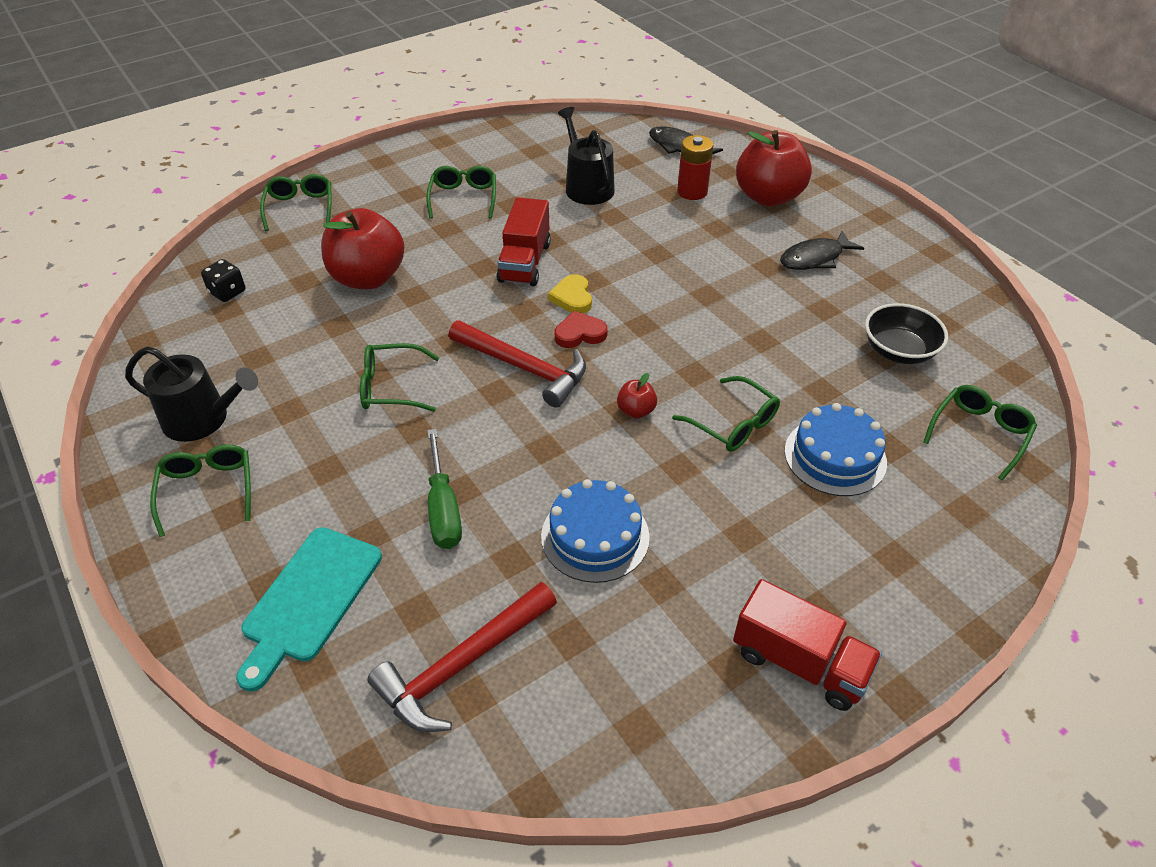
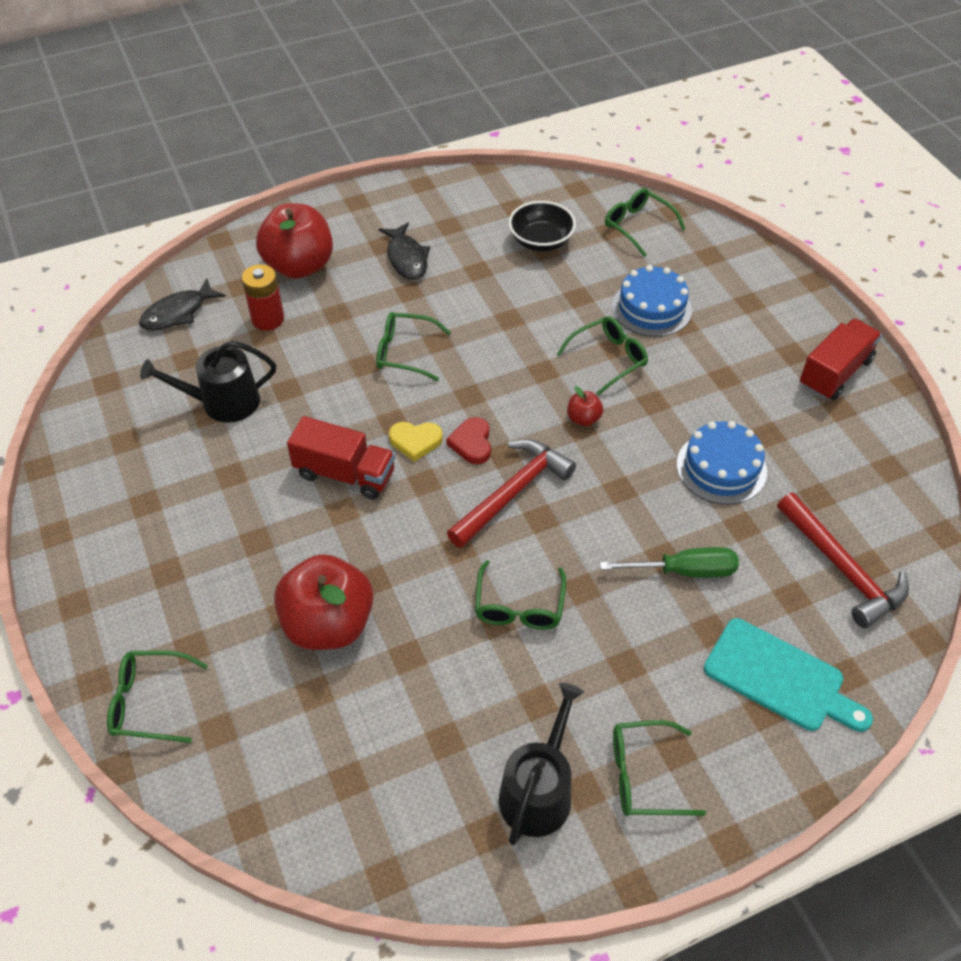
camera: 80 degrees left, 5 degrees up
black dice [201,259,246,302] -> none
green glasses [426,166,496,219] -> green glasses moved to [376,312,451,381]

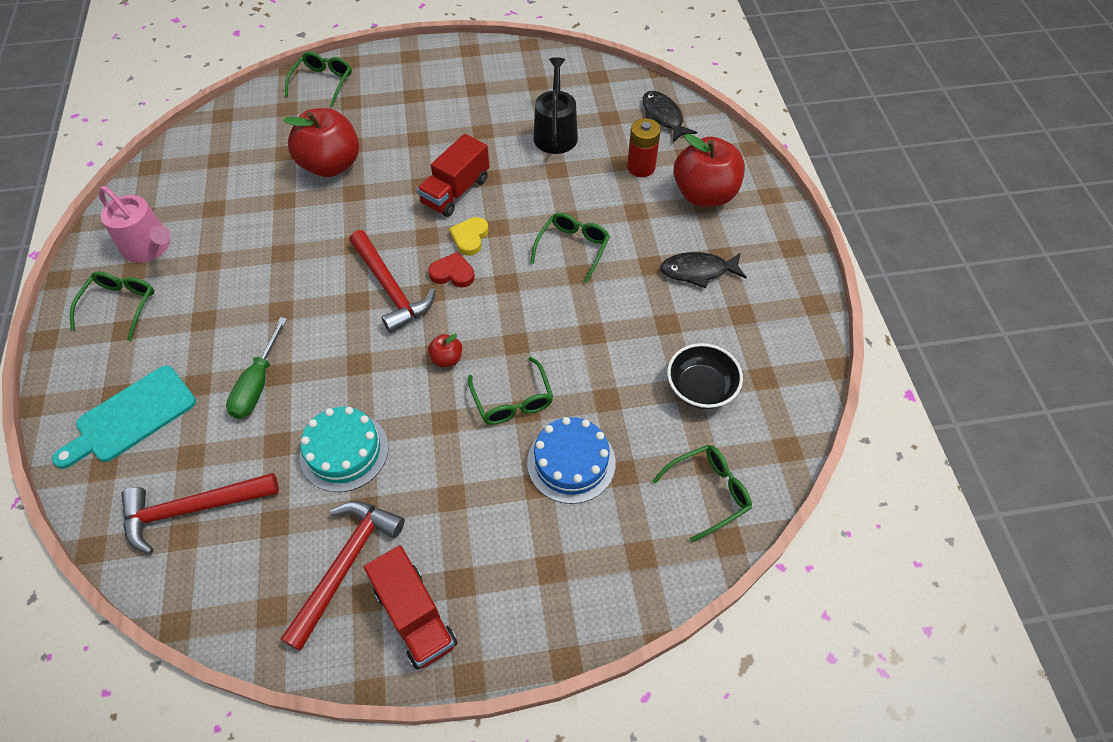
camera: 105 degrees right, 5 degrees up
green glasses [475,560,566,630] -> none
black watering can [499,683,584,846] -> pink watering can [99,186,171,263]
blue cake [677,421,767,505] -> turquoise cake [300,407,389,492]
none -> red hammer [281,501,405,651]

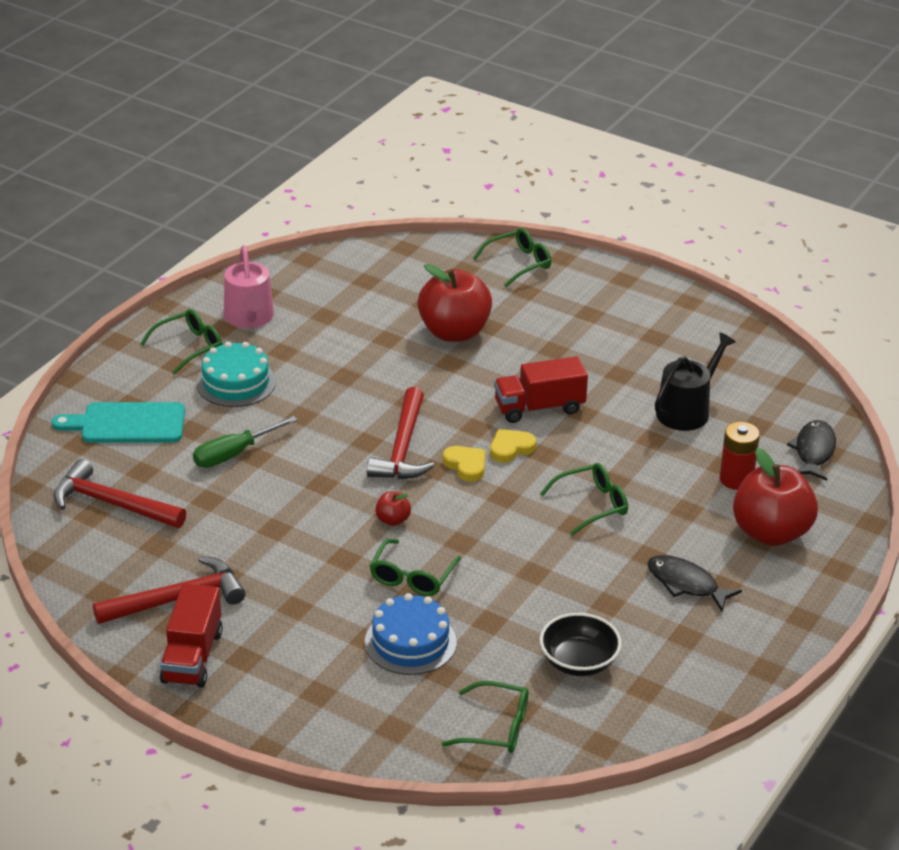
camera: 40 degrees right, 20 degrees down
turquoise cake [300,407,389,492] -> turquoise cake moved to [196,342,276,407]
red heart [428,252,475,287] -> yellow heart [443,446,485,482]

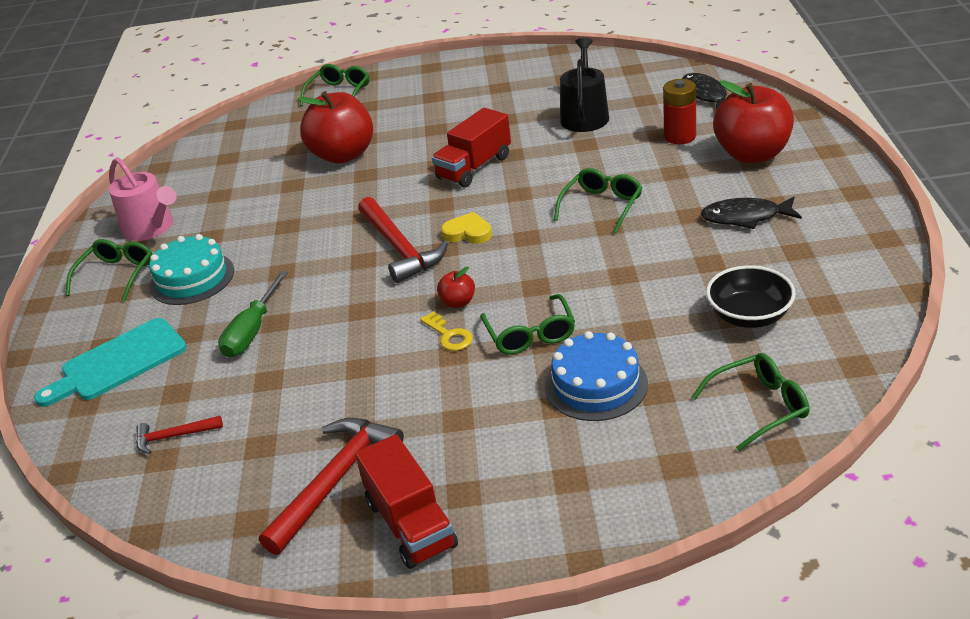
camera: 30 degrees left, 0 degrees up
red hammer [53,459,186,528] -> red hammer [136,416,223,454], size x0.52
yellow heart [490,429,536,463] -> none
none -> yellow key [420,311,473,351]

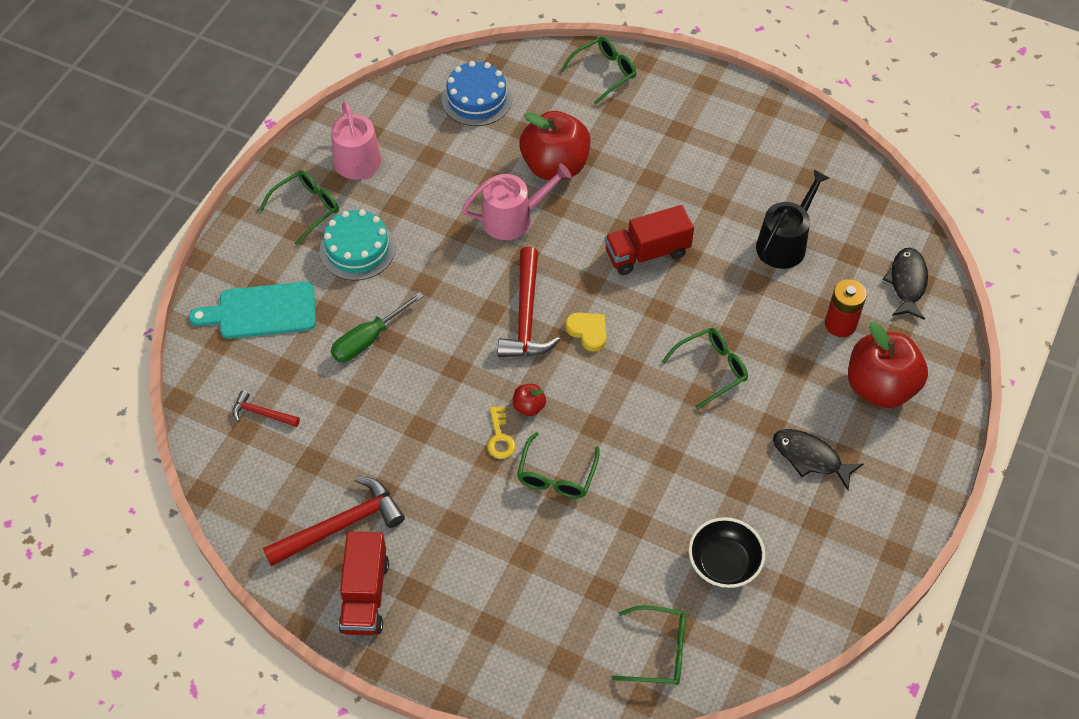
camera: 25 degrees right, 20 degrees up
blue cake [545,331,648,421] -> blue cake moved to [442,61,512,126]
none -> pink watering can [462,163,571,240]

